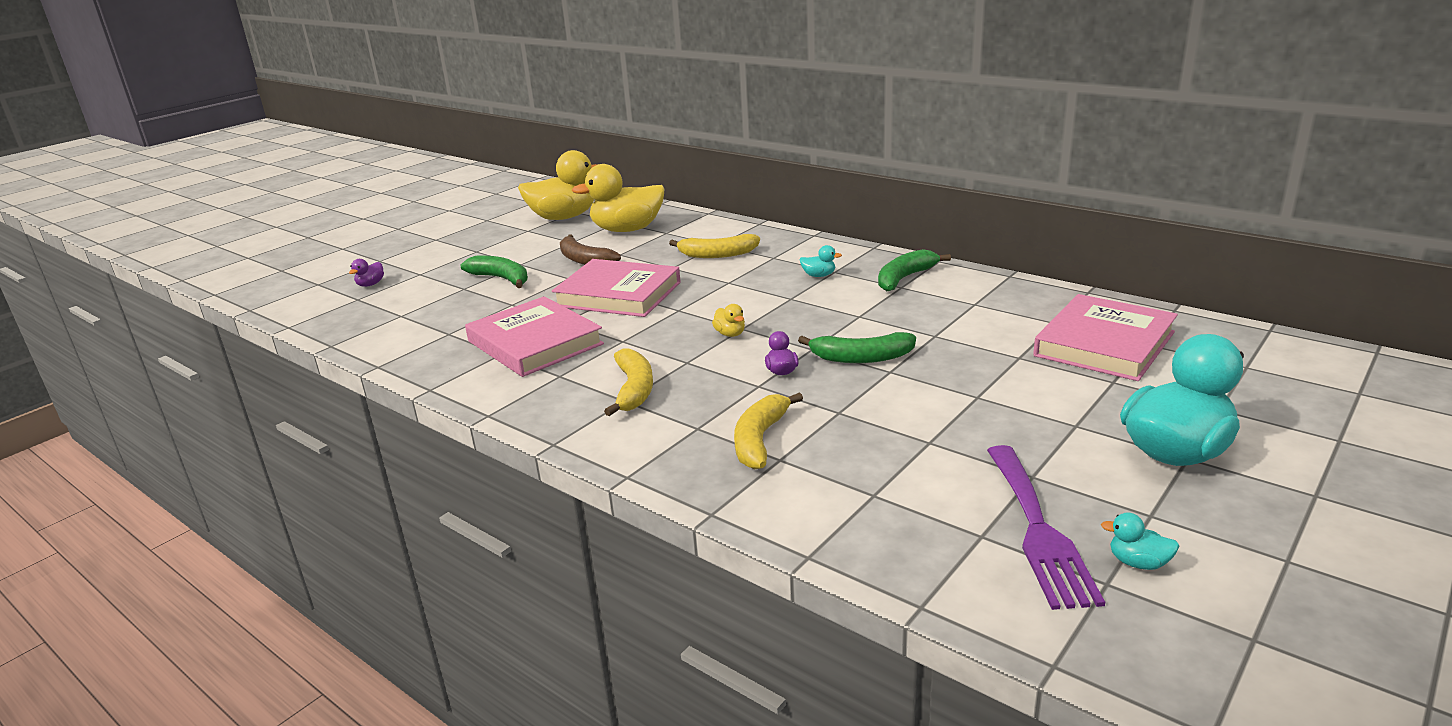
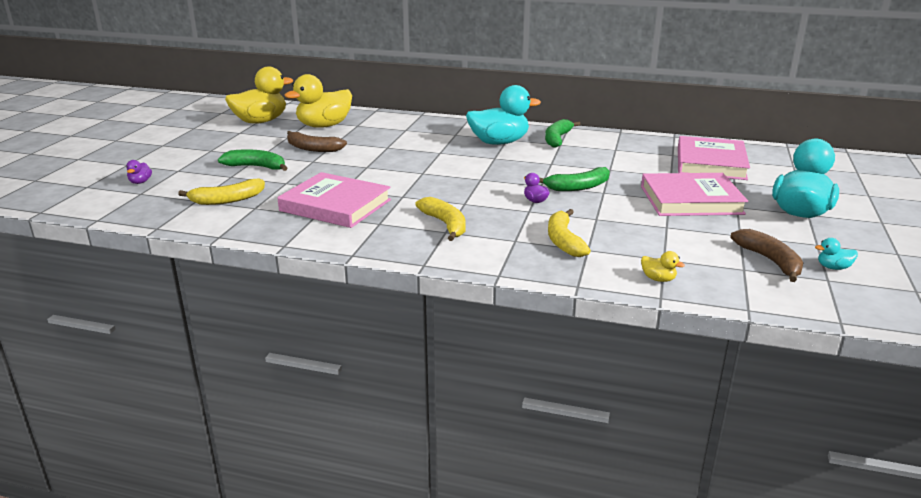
camera: 25 degrees left, 0 degrees up
pink book [552,259,681,317] -> pink book moved to [641,173,748,216]
yellow banana [669,234,760,258] -> yellow banana moved to [178,178,265,205]
yellow duck [712,304,745,337] -> yellow duck moved to [641,251,685,282]
turquoise duck [800,245,842,277] -> turquoise duck [466,85,541,145], size x2.49
purple fork [987,445,1105,610] -> brown banana [730,229,804,282]

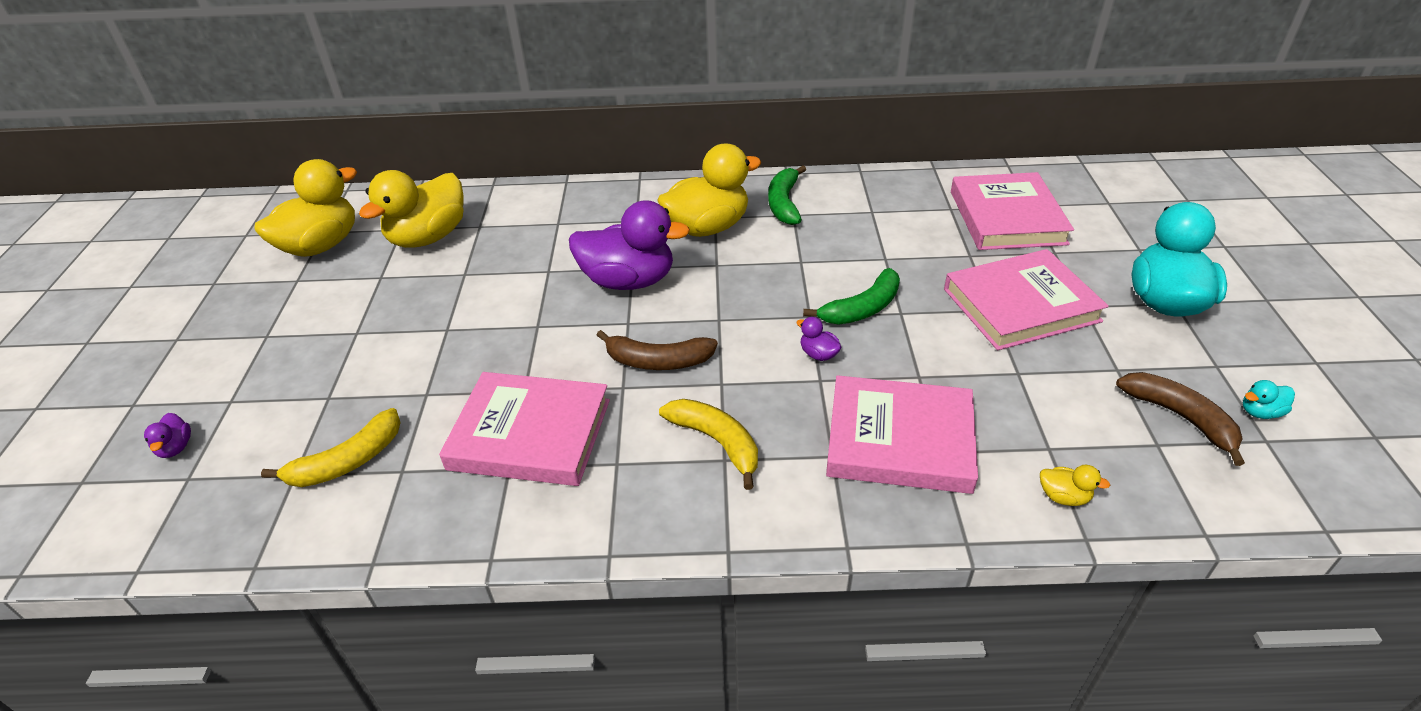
camera: 15 degrees left, 15 degrees up
green banana [218,149,287,171] -> none
brown banana [287,131,347,152] -> brown banana moved to [597,330,718,370]
turquoise duck [466,85,541,145] -> yellow duck [657,144,761,237]
yellow banana [548,209,591,257] -> pink book [826,375,978,494]
none -> purple duck [569,200,690,290]

